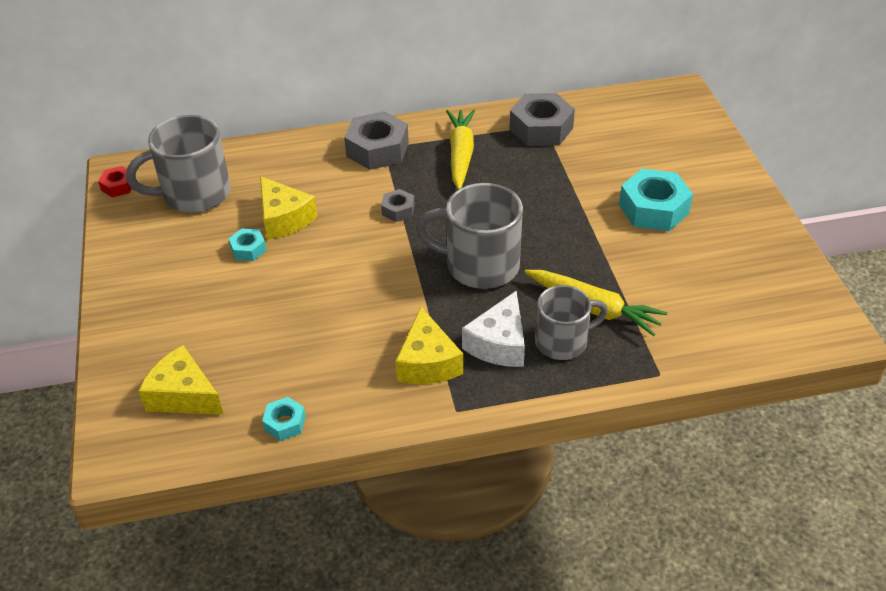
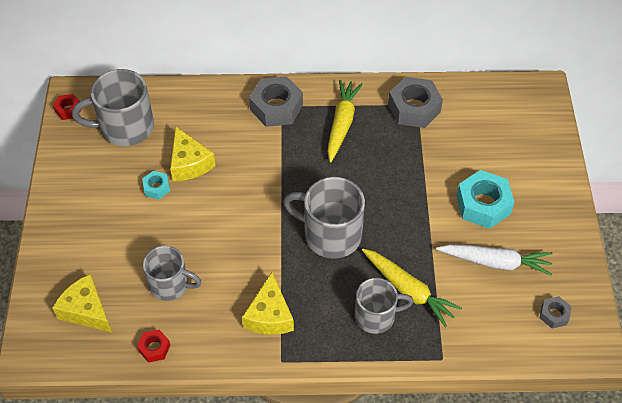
camera: 10 degrees right, 10 degrees up
turquoise nut [262,397,306,441] -> red nut [137,330,171,363]
grey nut [381,189,415,222] -> grey nut moved to [540,296,571,328]
white cheese [462,291,525,367] -> none
none -> grey mug [143,246,201,301]
none -> white carrot [436,244,552,276]

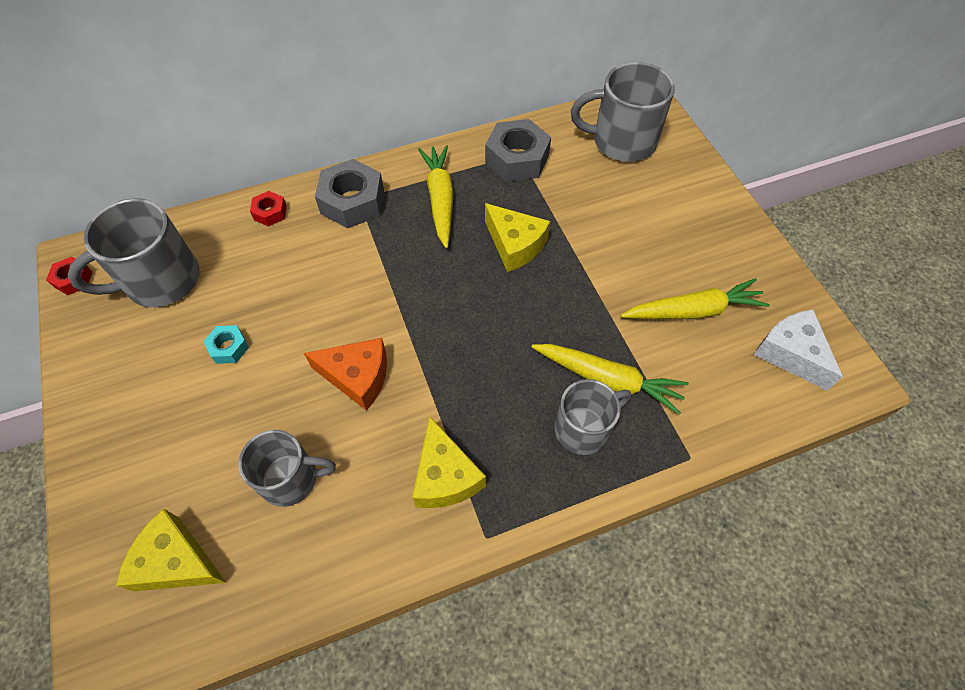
camera: 20 degrees left, 5 degrees up
red nut [137,330,171,363] -> red nut moved to [250,191,287,226]
yellow cheese [170,127,216,181] -> yellow cheese moved to [485,203,550,272]
grey mug [283,177,365,259] -> grey mug moved to [571,62,675,162]
white carrot [436,244,552,276] -> yellow carrot [621,278,770,319]
turquoise nut [456,170,515,229] -> none
grey nut [540,296,571,328] -> white cheese [753,309,843,391]
none -> orange cheese [304,338,387,411]

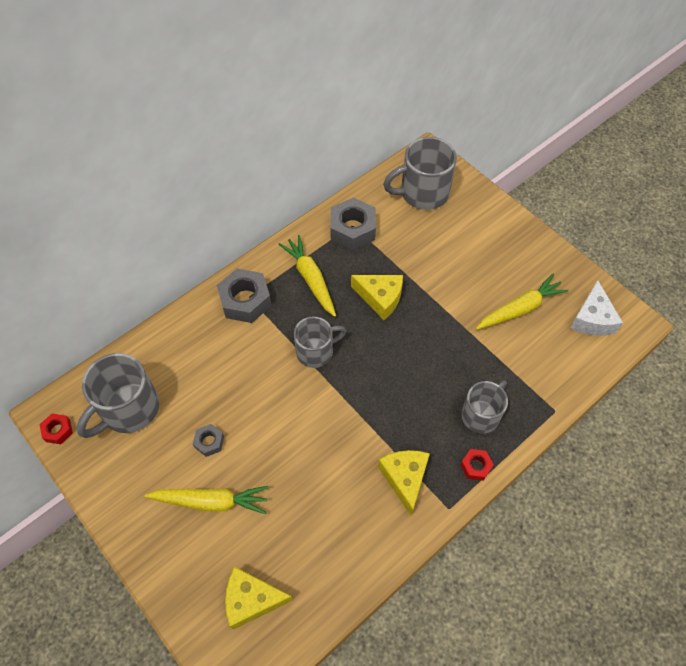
camera: 20 degrees left, 0 degrees up
turquoise nut [203,325,249,364] -> grey nut [193,424,224,457]
grey mug [238,430,336,507] -> grey mug moved to [294,316,346,368]
red nut [250,191,287,226] -> red nut moved to [460,449,494,481]
orange cheese [304,338,387,411] -> none
yellow cheese [412,417,486,508] -> yellow cheese turned 150 degrees counterclockwise [378,450,430,515]
yellow carrot [532,344,689,415] -> yellow carrot moved to [145,486,269,514]
white cheese [753,309,843,391] -> white cheese turned 120 degrees counterclockwise [570,280,623,336]

